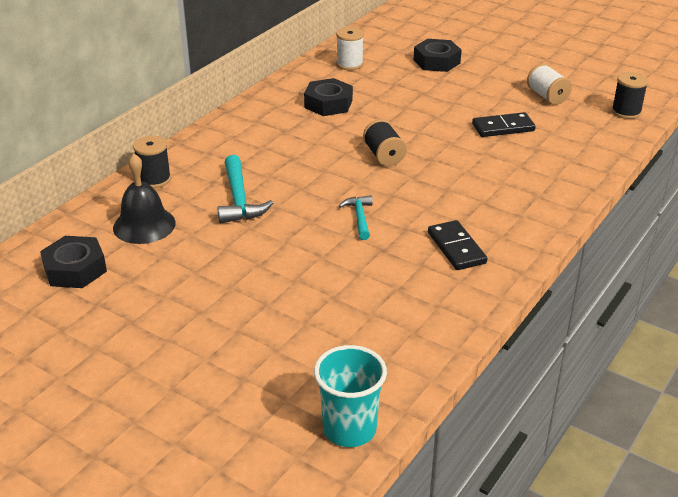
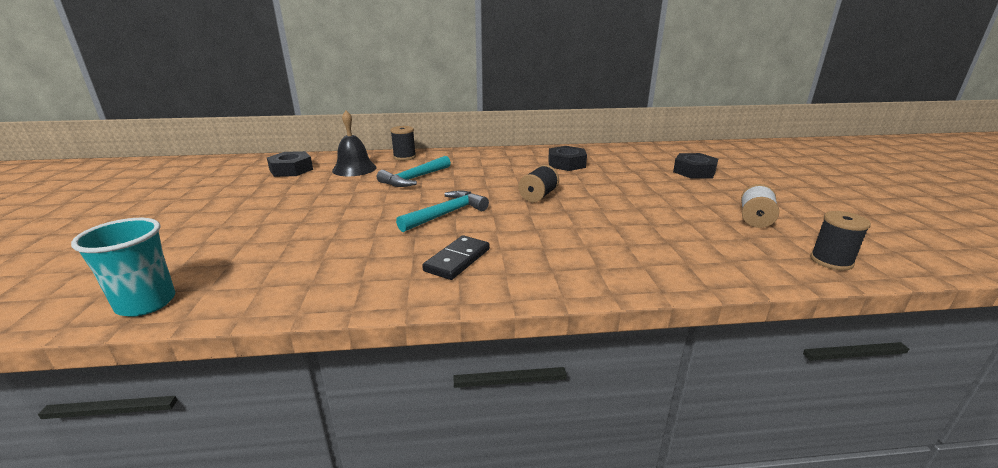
camera: 50 degrees right, 10 degrees down
white spool [336,27,364,70] -> none
turquoise hammer [339,195,373,240] -> turquoise hammer [396,190,489,232], size x1.62
black domino [472,112,536,137] -> none

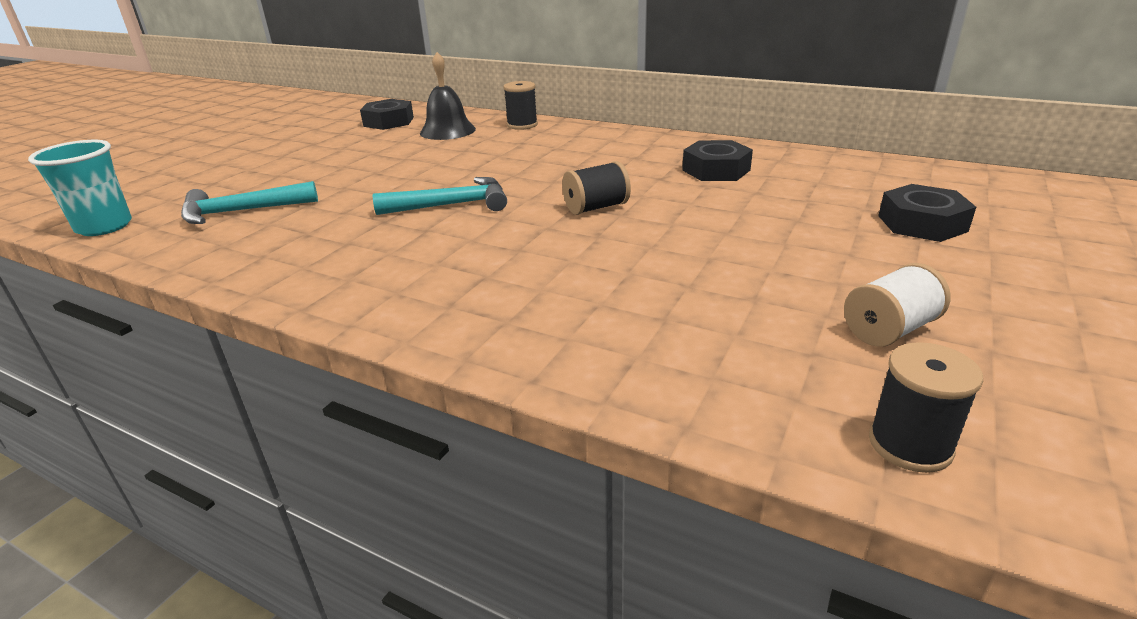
camera: 35 degrees right, 5 degrees up
turquoise hammer [377,156,451,187] -> turquoise hammer moved to [181,181,318,224]
black domino [422,235,490,280] -> none

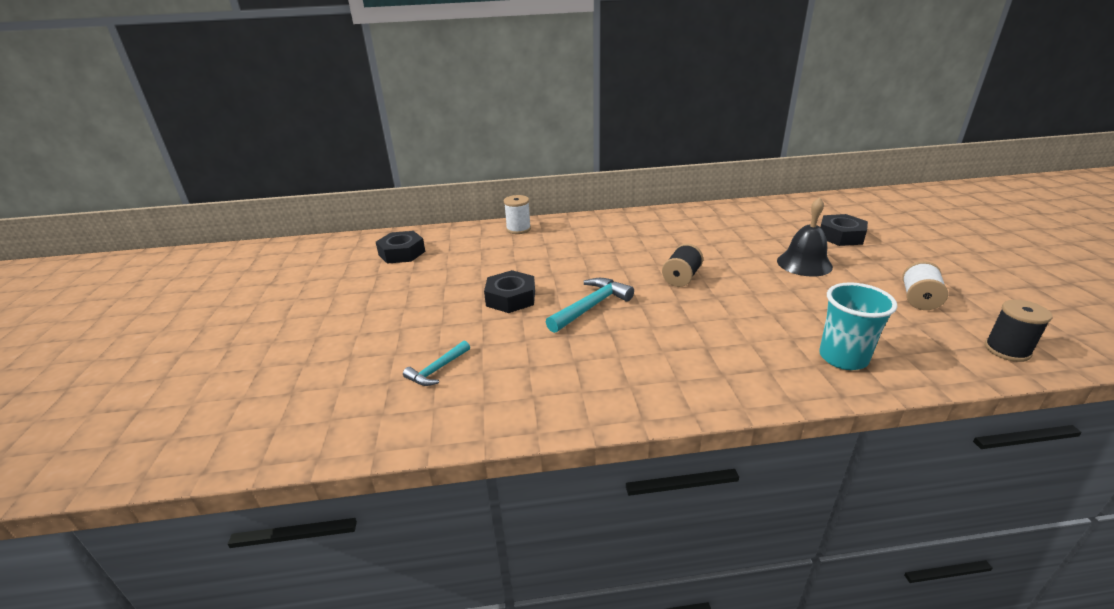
camera: 35 degrees left, 0 degrees up
turquoise cup [28,140,132,236] -> turquoise cup moved to [819,282,897,370]
turquoise hammer [181,181,318,224] -> turquoise hammer [403,340,470,386], size x0.62
black bell [420,52,476,140] -> black bell moved to [777,197,833,277]
black spool [504,81,538,130] -> white spool [504,195,531,234]
black nut [682,140,753,181] -> black nut moved to [484,270,535,313]

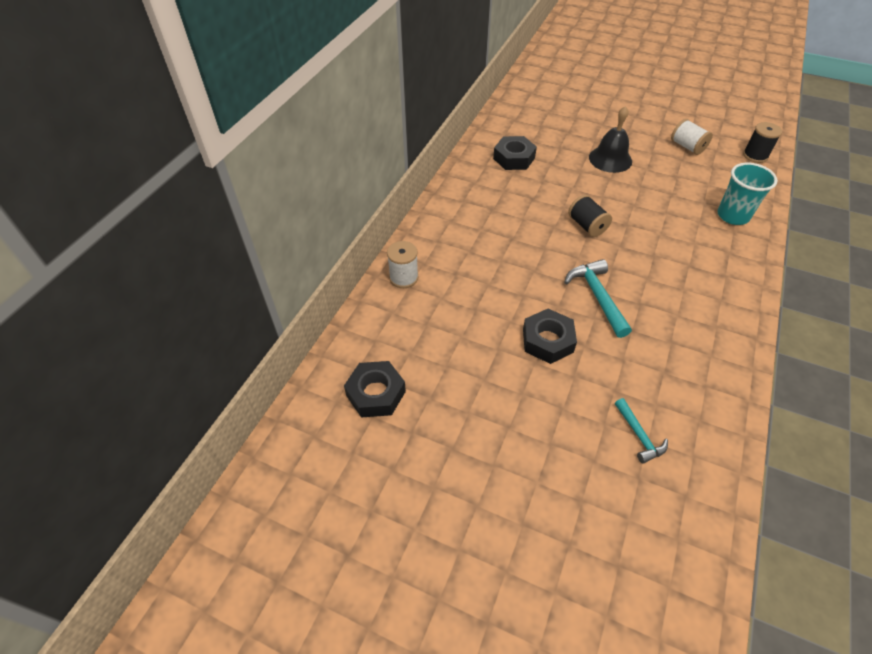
camera: 60 degrees left, 20 degrees up
black nut [821,214,868,246] -> black nut moved to [493,136,537,170]

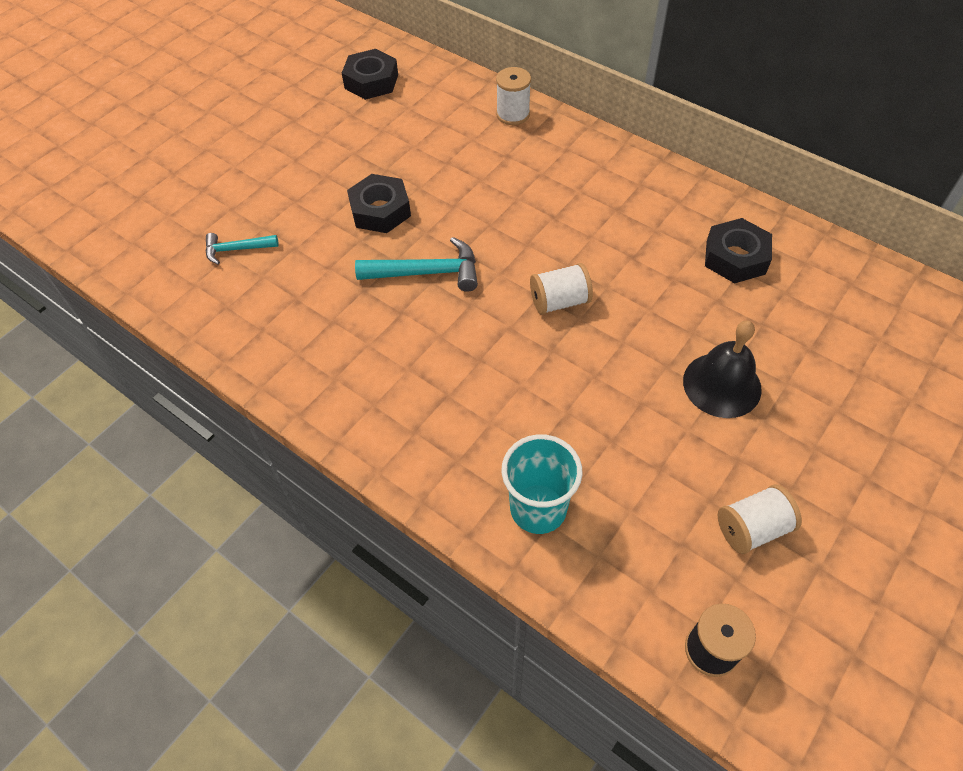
camera: 105 degrees right, 5 degrees up
black spool [568,195,612,237] -> white spool [530,263,593,315]

